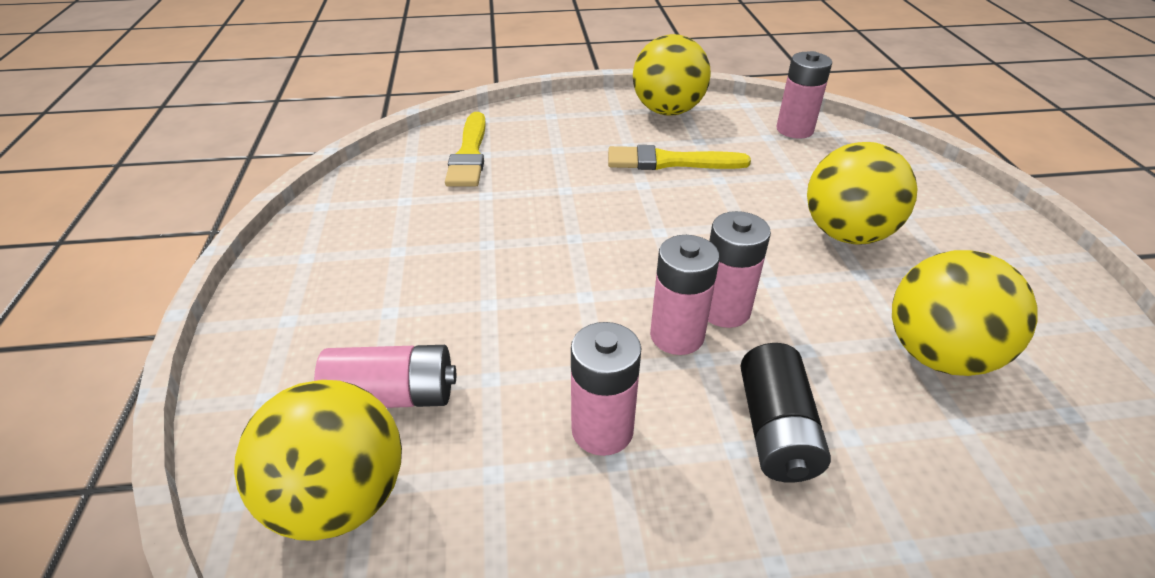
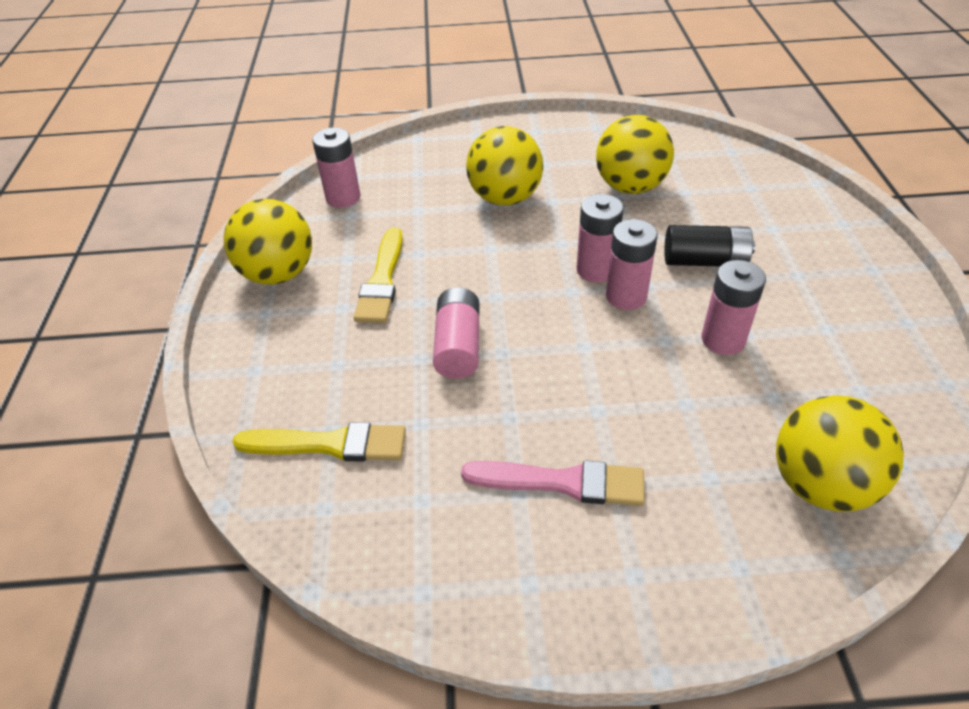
camera: 85 degrees left, 5 degrees up
pink battery [314,345,456,408] -> pink battery moved to [433,287,480,379]
none -> pink brush [461,460,645,506]

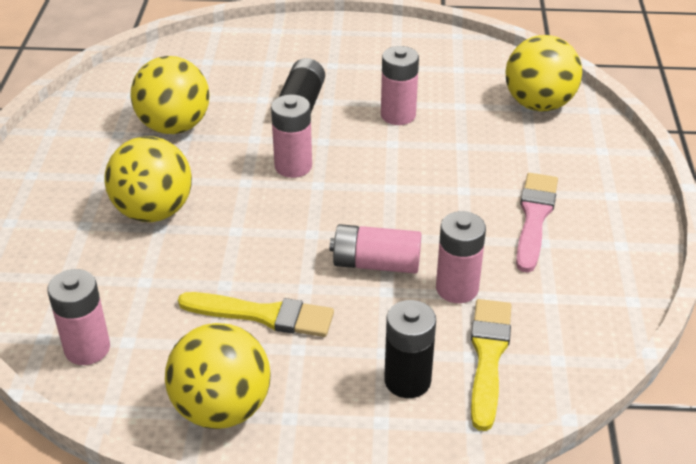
camera: 85 degrees left, 5 degrees down
pink battery [606,219,658,310] -> pink battery moved to [436,211,486,303]
none -> black battery [384,300,436,398]

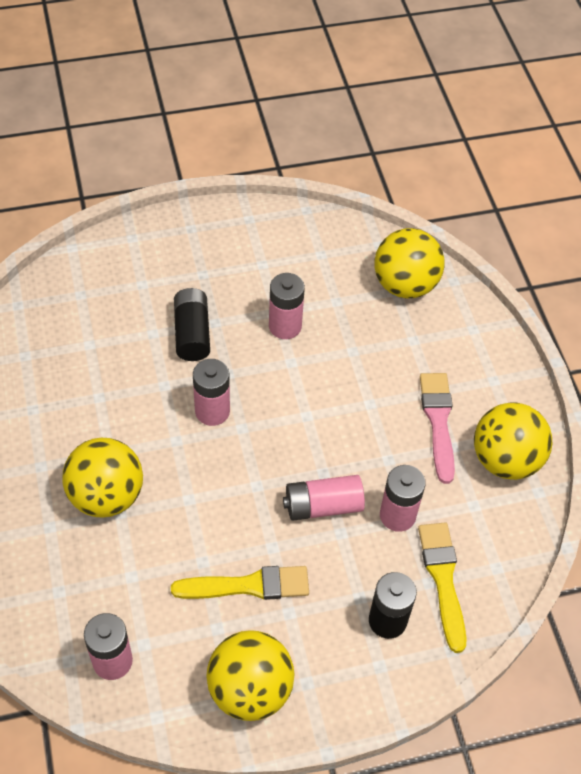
camera: 20 degrees left, 15 degrees up
yellow ball [130,56,209,134] -> yellow ball moved to [474,402,552,480]

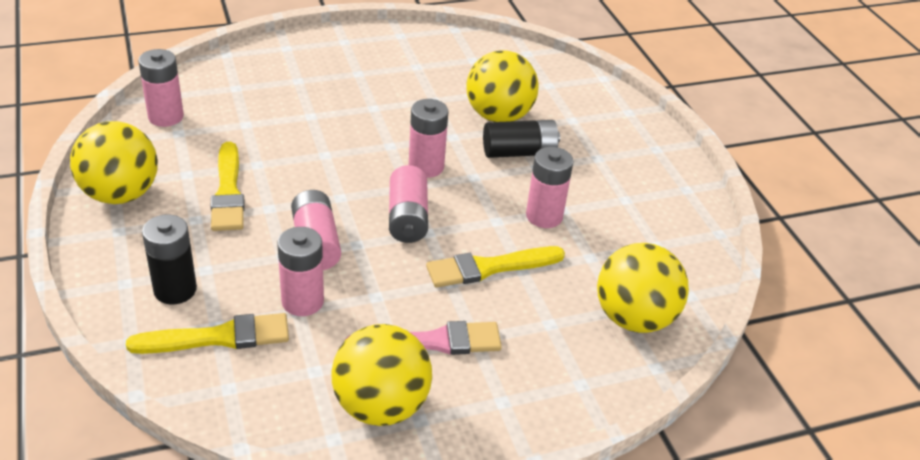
camera: 85 degrees right, 15 degrees down
yellow ball [62,438,143,518] -> yellow ball moved to [466,50,539,122]
none -> pink battery [389,165,428,243]
none -> yellow brush [426,246,565,288]

